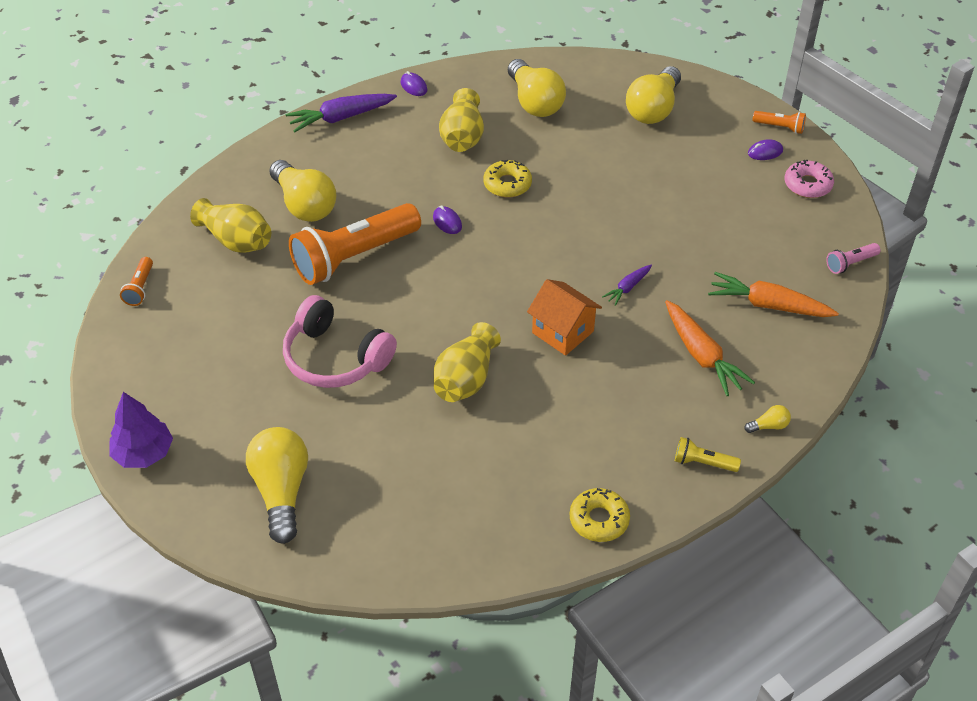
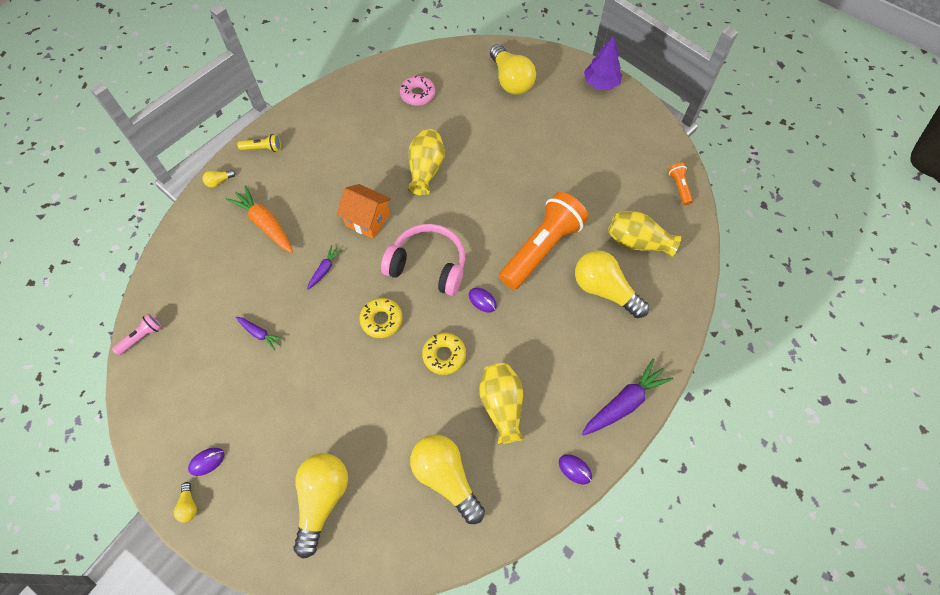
camera: 165 degrees right, 15 degrees up
pink headphones [283,295,397,388] -> pink headphones moved to [381,224,465,296]
yellow donut [570,488,630,542] -> yellow donut moved to [360,298,403,338]
orange carrot [708,272,839,317] -> none
orange flashlight [753,111,806,134] -> yellow light bulb [174,482,197,523]
pink donut [785,160,834,198] -> pink donut moved to [400,75,435,106]
none -> purple carrot [236,317,283,350]

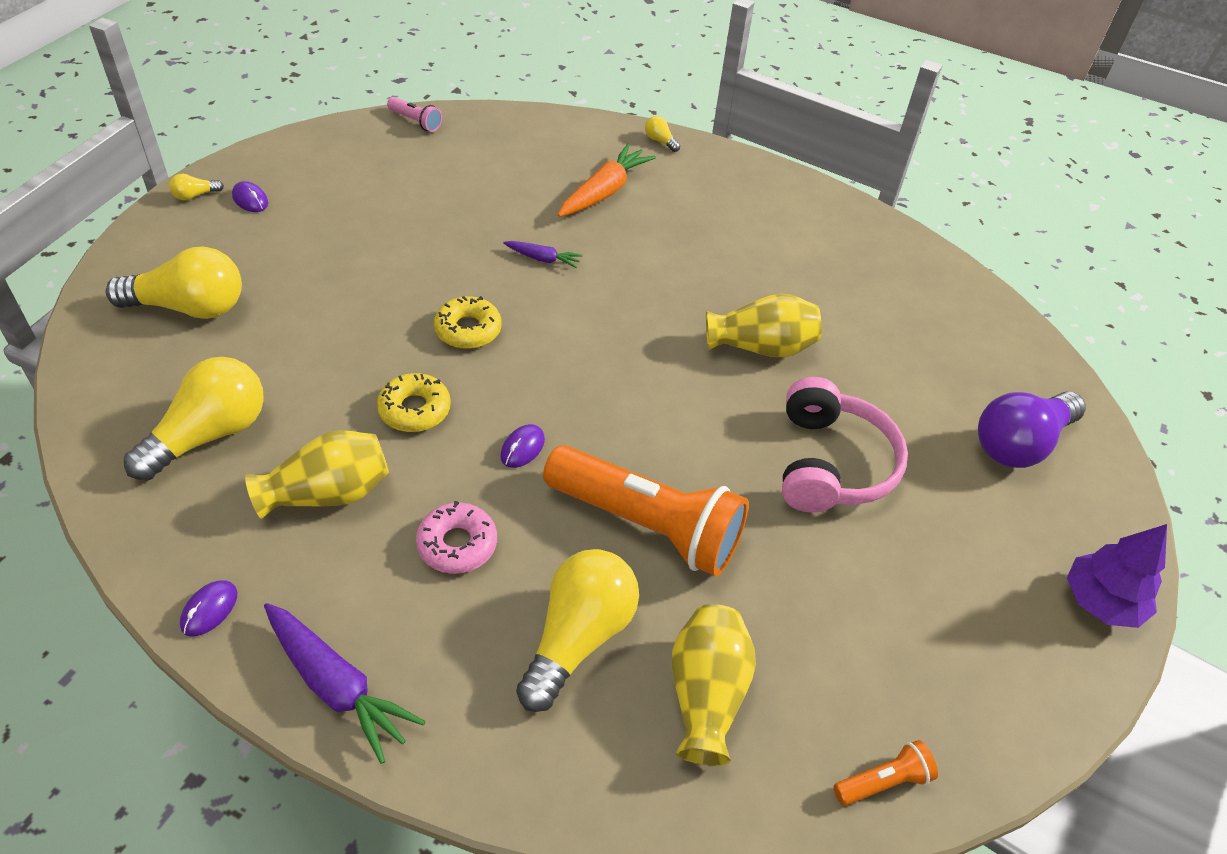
camera: 75 degrees right, 15 degrees down
purple carrot [236,317,283,350] -> none
yellow flashlight [237,134,281,152] -> none
orange house [337,184,391,239] -> none
pink headphones [381,224,465,296] -> pink headphones moved to [782,377,908,513]
pink donut [400,75,435,106] -> pink donut moved to [416,501,497,574]
yellow light bulb [490,44,536,95] -> purple light bulb [978,391,1086,468]

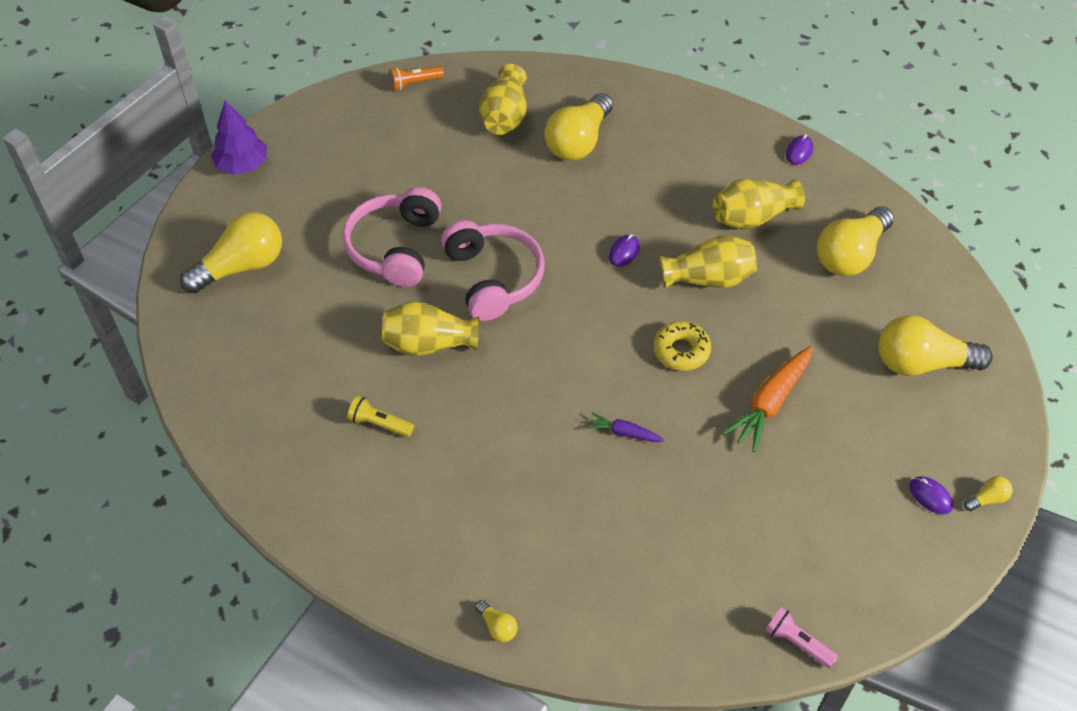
camera: 175 degrees left, 5 degrees up
purple carrot [264,603,426,764] -> none
yellow donut [377,373,451,432] -> yellow vase [661,235,757,288]
pink donut [416,501,497,574] -> none
orange flashlight [543,445,749,577] -> none
orange carrot [557,144,656,217] -> orange carrot moved to [722,346,813,452]
purple light bulb [978,391,1086,468] -> yellow light bulb [180,212,282,293]
none -> yellow flashlight [347,396,414,437]
none -> pink headphones [441,220,545,321]

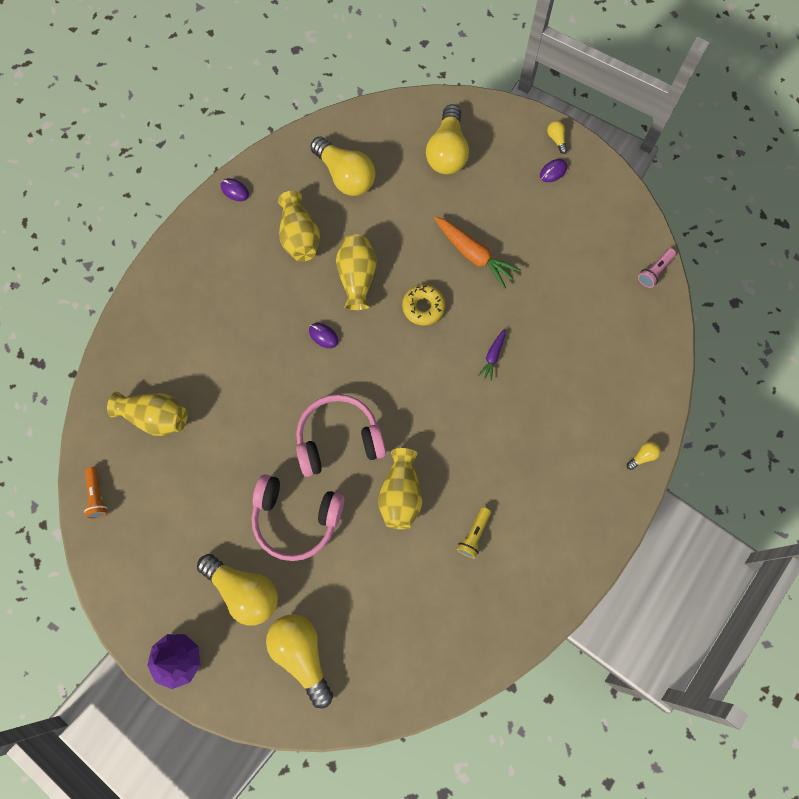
camera: 85 degrees left, 20 degrees up
yellow light bulb [545,93,613,161] -> yellow light bulb moved to [197,554,278,625]

